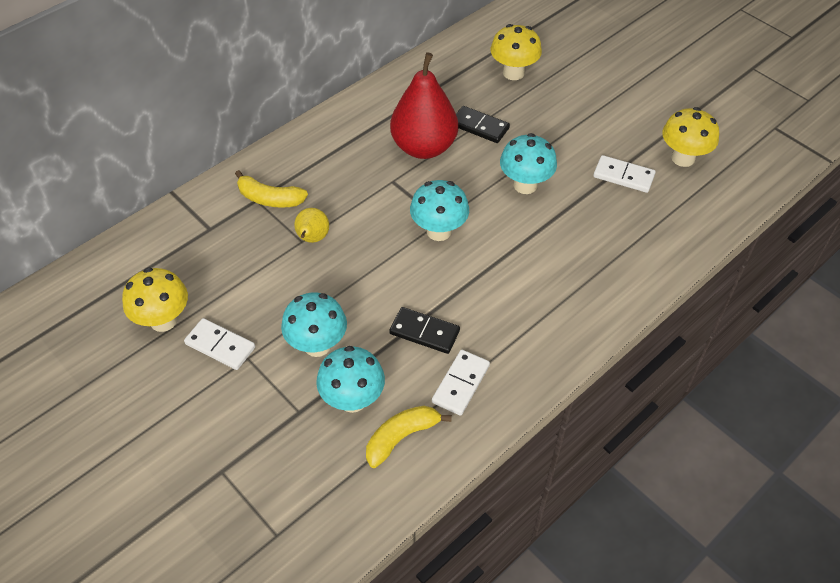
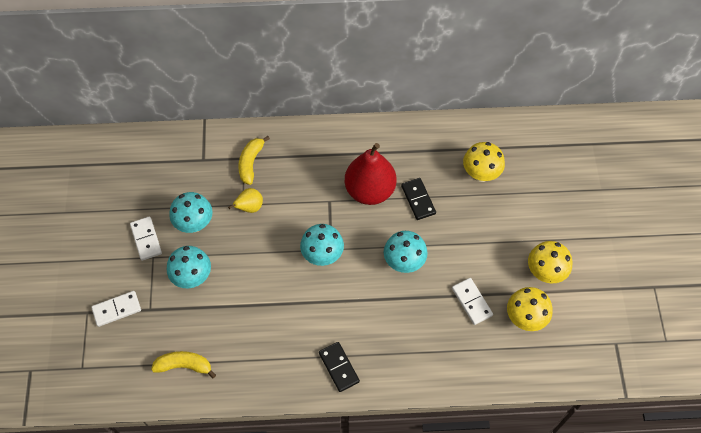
camera: 40 degrees right, 10 degrees up
yellow mushroom [122,268,188,332] -> yellow mushroom moved to [528,241,572,283]
yellow banana [235,170,308,208] -> yellow banana turned 45 degrees clockwise [238,136,270,185]
turquoise mushroom [316,346,385,413] -> turquoise mushroom moved to [169,192,213,233]
black domino [389,307,460,354] -> black domino moved to [319,342,360,392]
white domino [432,350,490,416] -> white domino moved to [91,291,141,327]

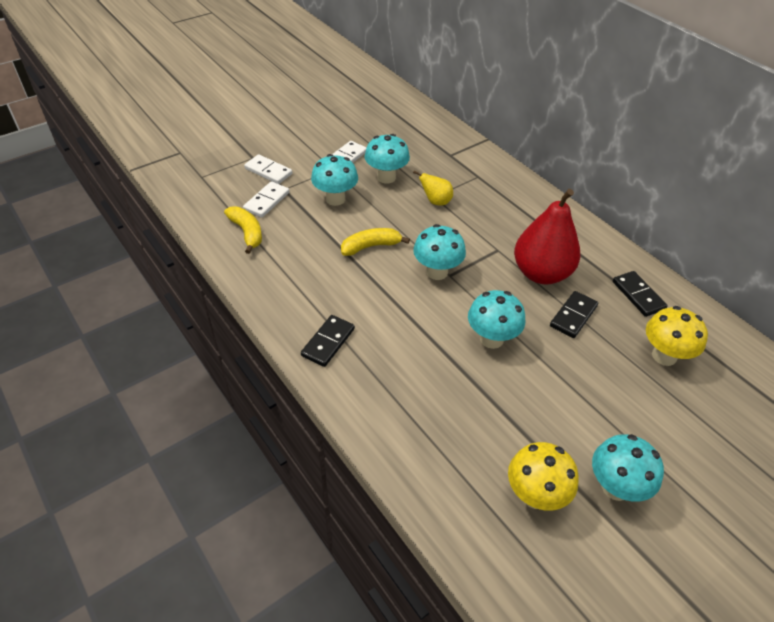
camera: 55 degrees right, 15 degrees down
yellow banana [238,136,270,185] -> yellow banana moved to [341,228,410,256]
white domino [452,278,493,325] -> white domino moved to [243,181,290,218]
yellow mushroom [528,241,572,283] -> turquoise mushroom [592,434,664,502]
none -> black domino [613,271,668,317]

